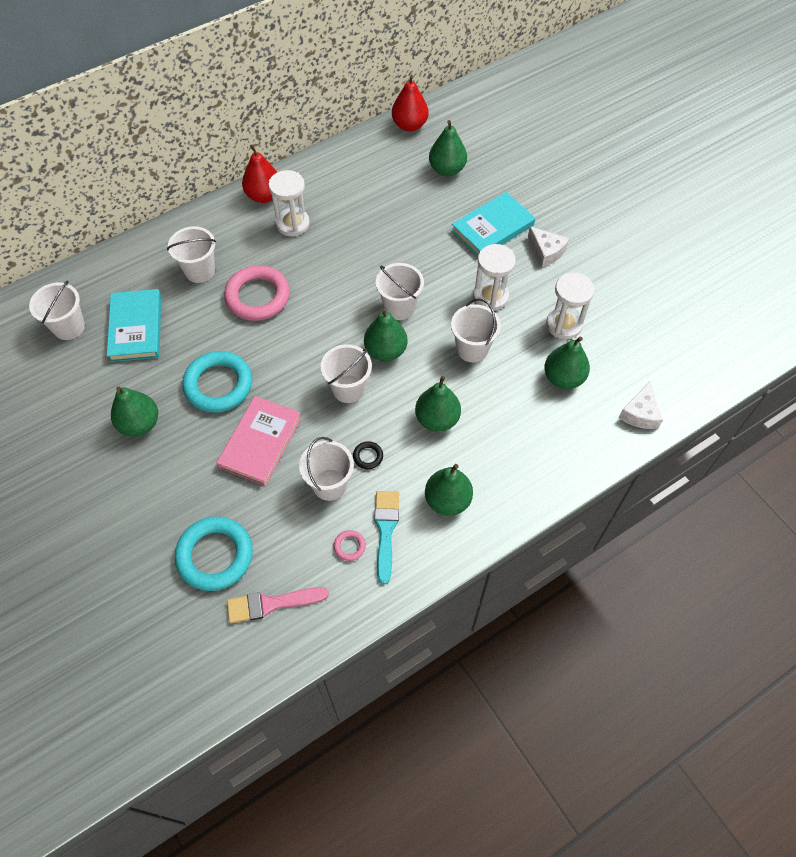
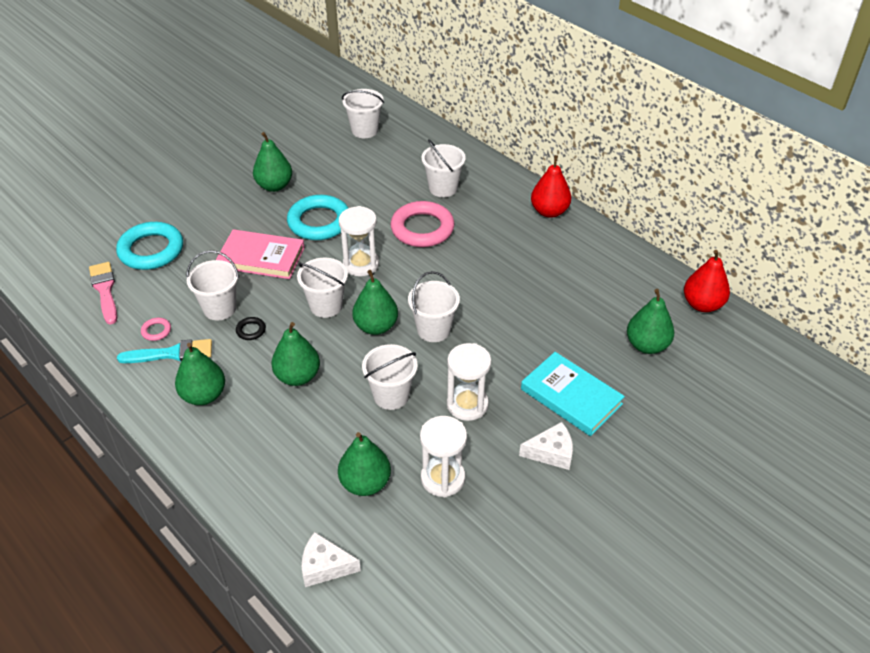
camera: 80 degrees right, 15 degrees down
turquoise book [107,289,161,362] -> none
white hourglass [268,170,310,237] -> white hourglass moved to [339,206,379,277]
white cheese [528,226,569,267] -> white cheese turned 135 degrees counterclockwise [519,422,573,470]

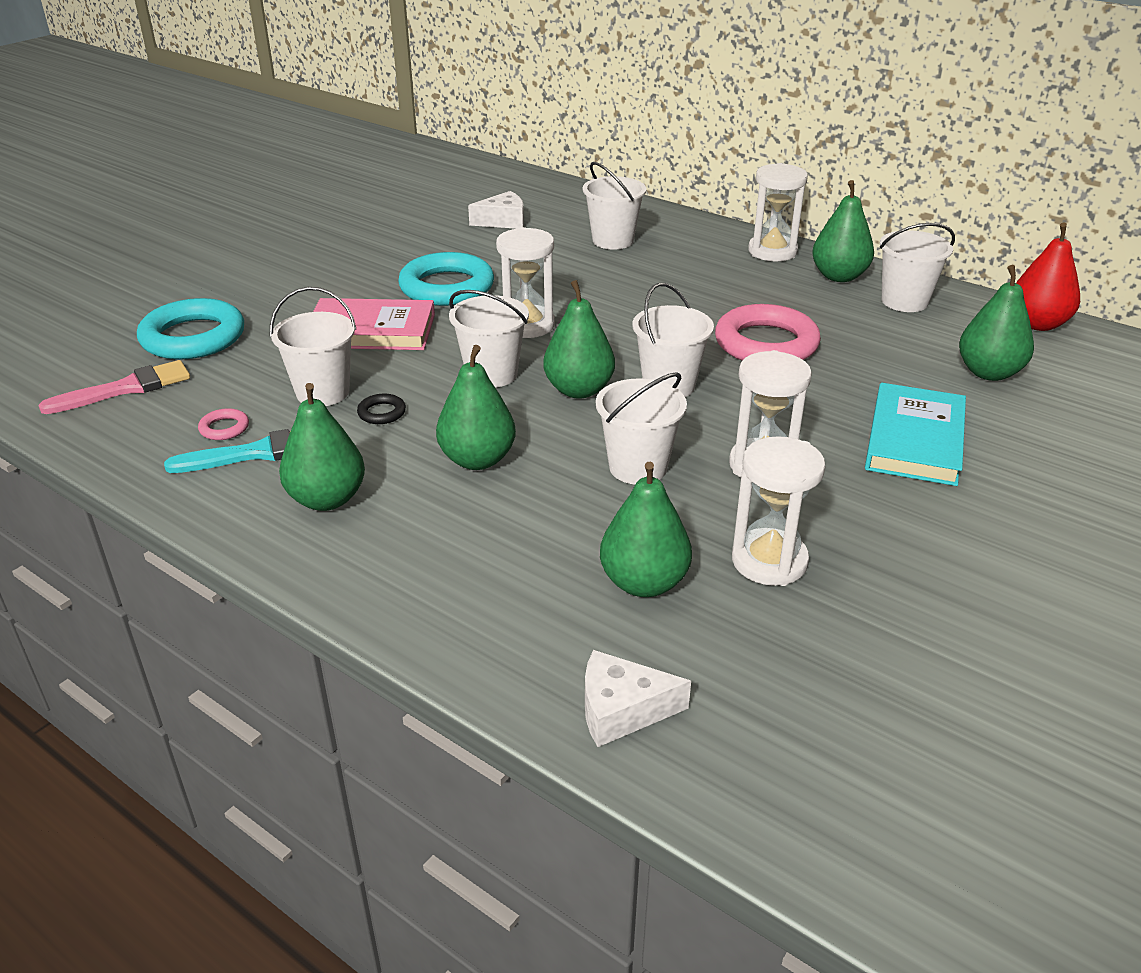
camera: 10 degrees left, 10 degrees down
pink brush [89,262,117,324] -> pink brush turned 90 degrees clockwise [38,360,190,414]
green pear [253,132,292,192] -> green pear moved to [812,180,874,282]
white bucket [342,89,384,138] -> white bucket moved to [880,223,955,312]
pink ring [391,201,455,247] -> pink ring moved to [715,304,821,361]
white cheese [519,422,573,470] -> white cheese moved to [468,191,524,229]
turquoise book [521,352,625,436] -> turquoise book turned 75 degrees clockwise [865,383,966,486]
red pear [531,155,571,218] -> white hourglass [748,163,808,261]

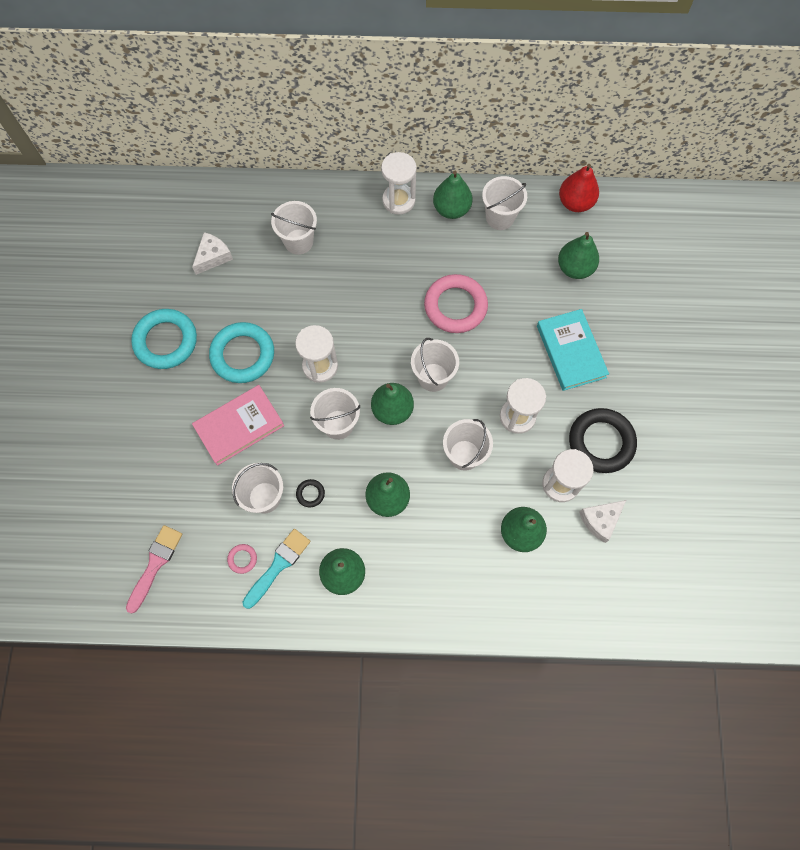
camera: 35 degrees left, 35 degrees up
turquoise ring [137,298,244,359] -> turquoise ring moved to [131,309,197,369]
white cheese [585,650,691,747] -> white cheese moved to [579,500,626,543]
none -> black ring [569,408,637,473]

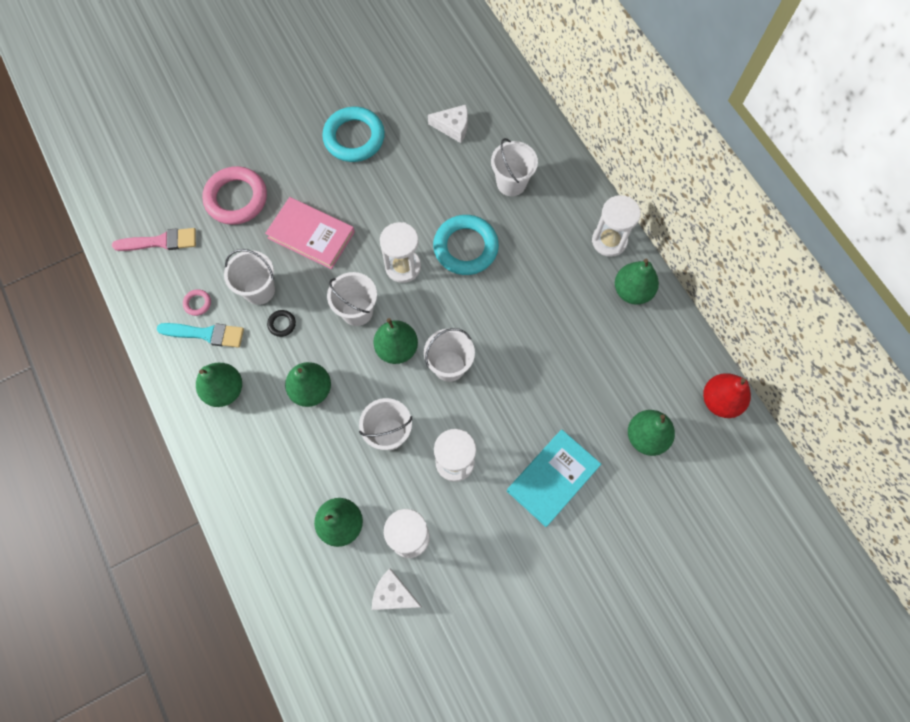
camera: 60 degrees right, 0 degrees up
turquoise ring [209,322,274,383] -> turquoise ring moved to [433,215,499,275]
pink ring [424,274,488,333] -> pink ring moved to [202,166,267,225]
white bucket [482,176,527,230] -> none
black ring [569,408,637,473] -> none

